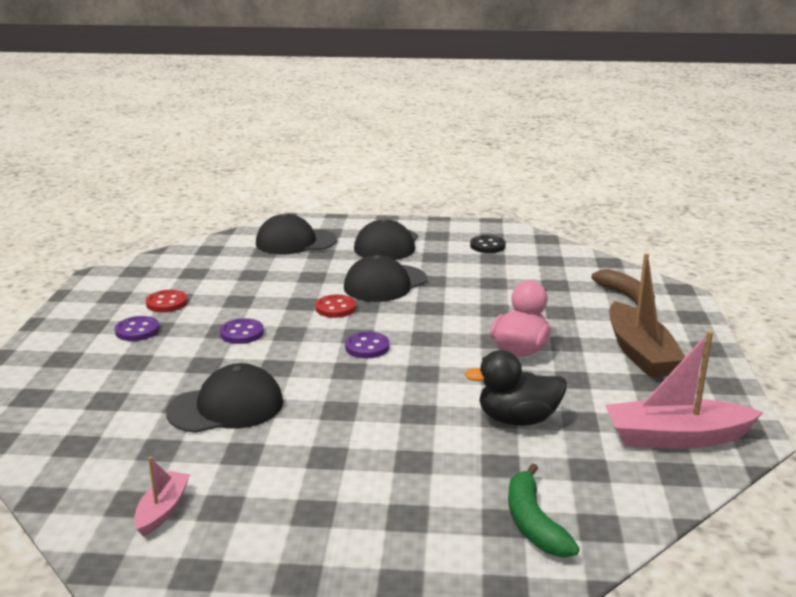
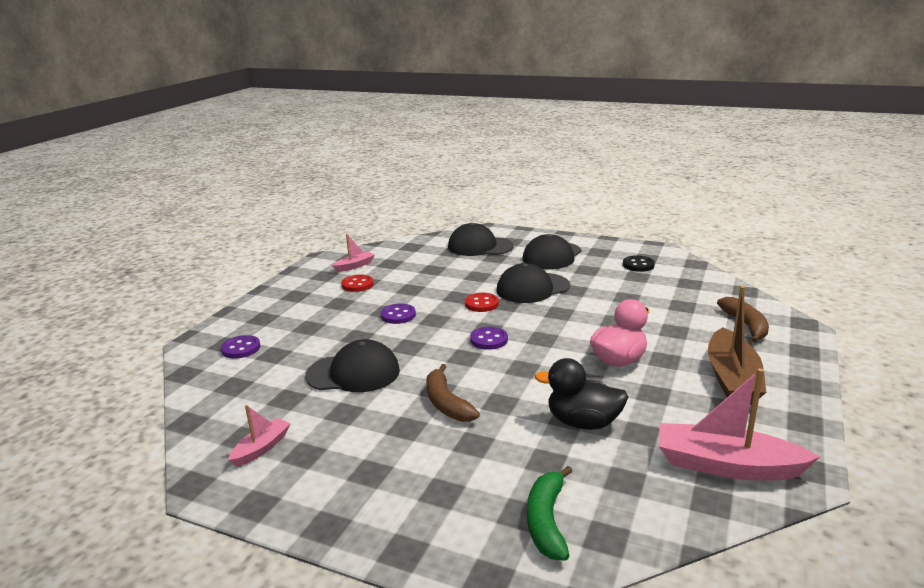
camera: 20 degrees right, 0 degrees up
purple button [115,316,160,341] -> purple button moved to [221,335,260,359]
none -> pink boat [332,234,375,272]
none -> brown banana [426,364,480,422]

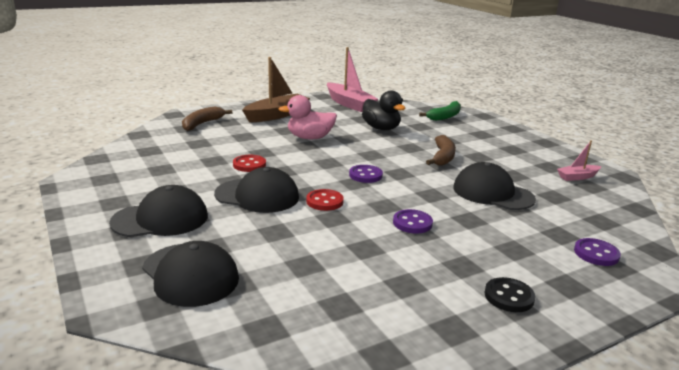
camera: 145 degrees left, 0 degrees up
pink boat [332,234,375,272] -> none
red button [341,275,374,292] -> red button moved to [233,155,266,172]
black button [623,255,655,272] -> black button moved to [485,277,535,312]

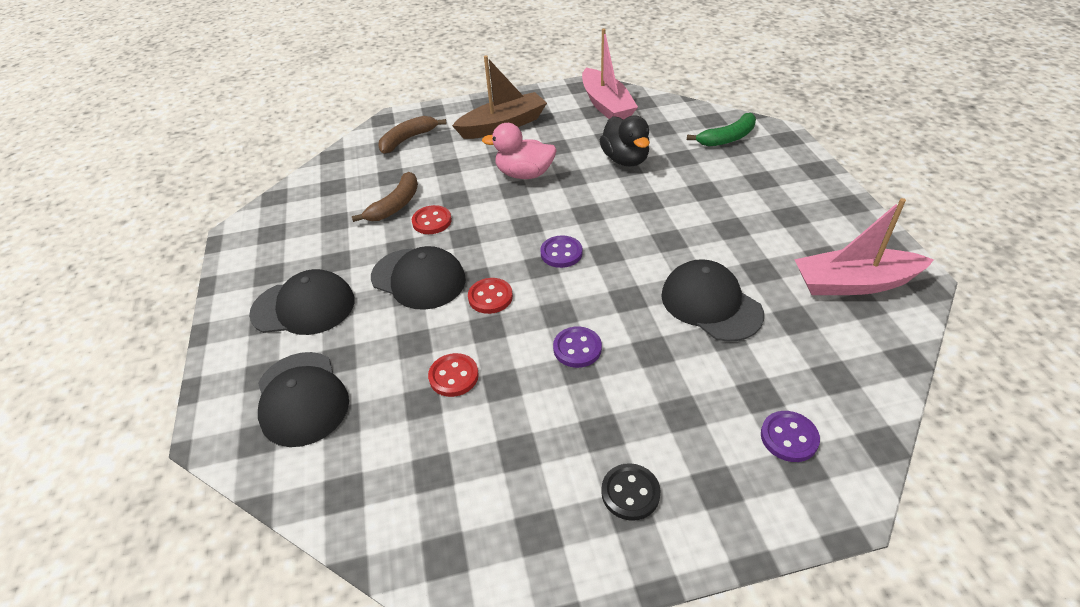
camera: 20 degrees right, 20 degrees up
brown banana [426,135,456,166] -> brown banana moved to [352,172,418,222]
pink boat [557,141,601,181] -> pink boat [794,198,934,295], size x1.90
none -> red button [428,353,479,397]

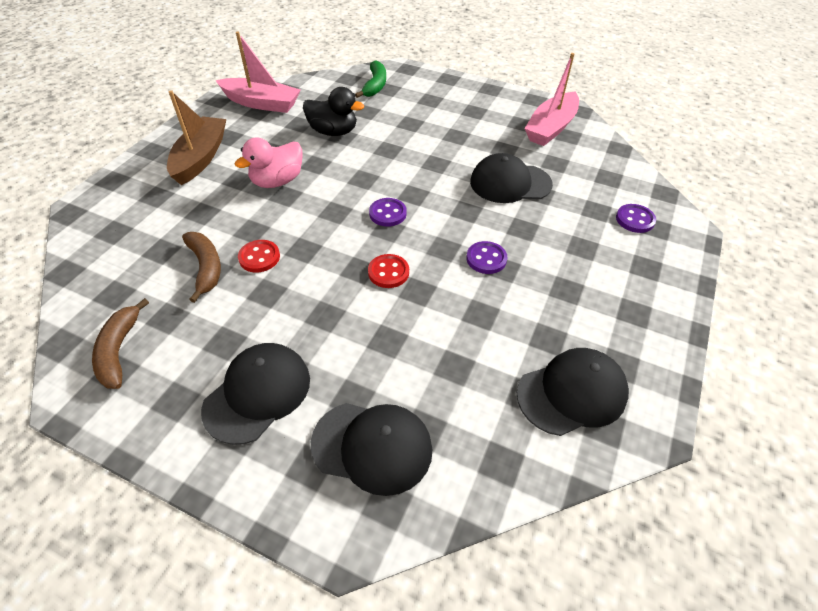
camera: 55 degrees left, 5 degrees up
black cap [371,246,466,310] -> black cap moved to [517,348,629,436]
brown banana [378,116,447,154] -> brown banana moved to [92,298,149,389]
red button [428,353,479,397] -> none
black button [601,463,660,521] -> none

